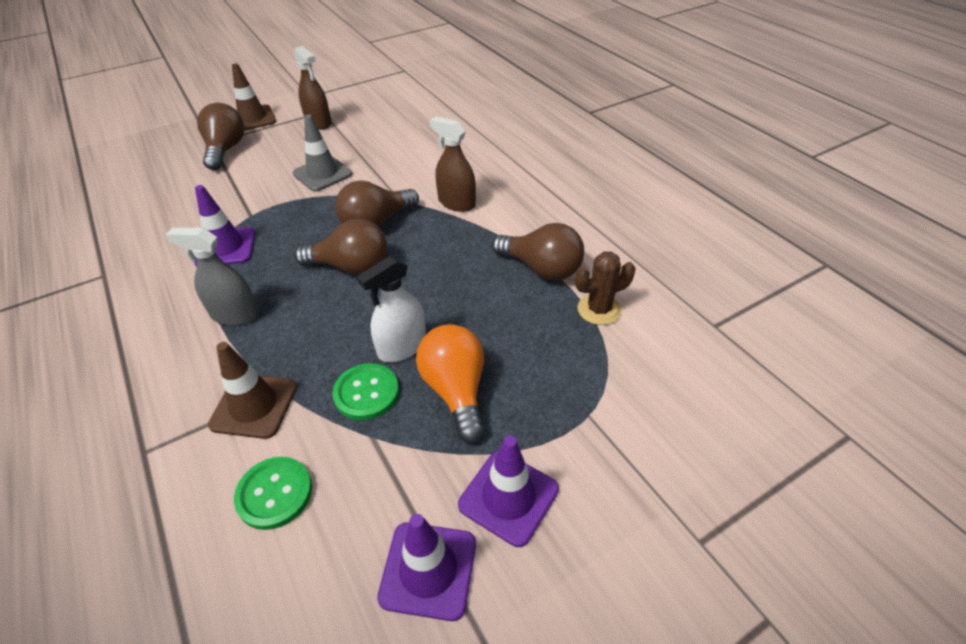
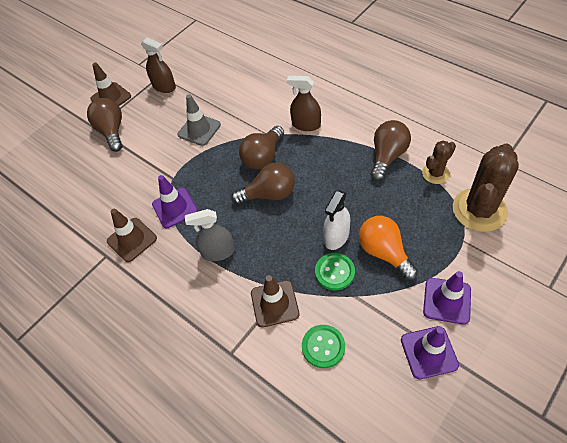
camera: 15 degrees left, 10 degrees up
brown light bulb [492,223,584,281] -> brown light bulb turned 75 degrees counterclockwise [371,120,411,181]
none -> brown traffic cone [107,209,157,262]
none -> brown cactus [453,144,519,232]

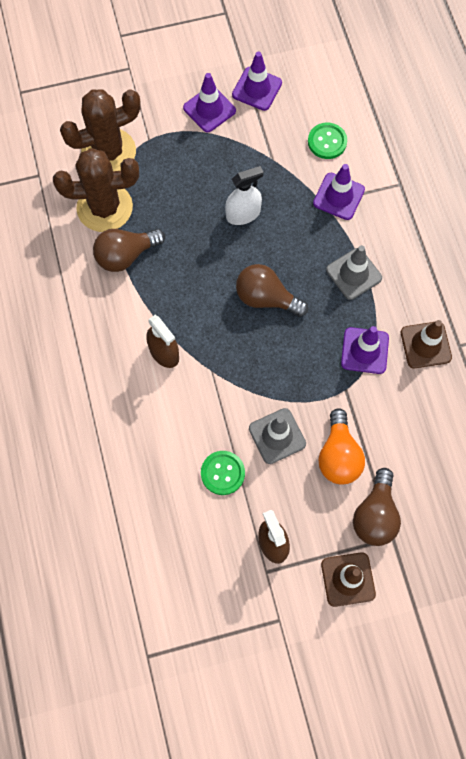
camera: 150 degrees left, 15 degrees up
grey spray bottle [185,209,235,261] -> grey traffic cone [326,245,382,300]
brown light bulb [239,126,284,169] -> none
brown traffic cone [251,275,300,328] -> purple traffic cone [313,164,365,220]
green button [315,253,355,290] -> green button moved to [201,451,245,495]
orange light bulb [359,216,418,280] -> orange light bulb moved to [318,408,365,484]
brown cactus [422,141,456,184] -> brown cactus [53,148,139,232], size x1.86

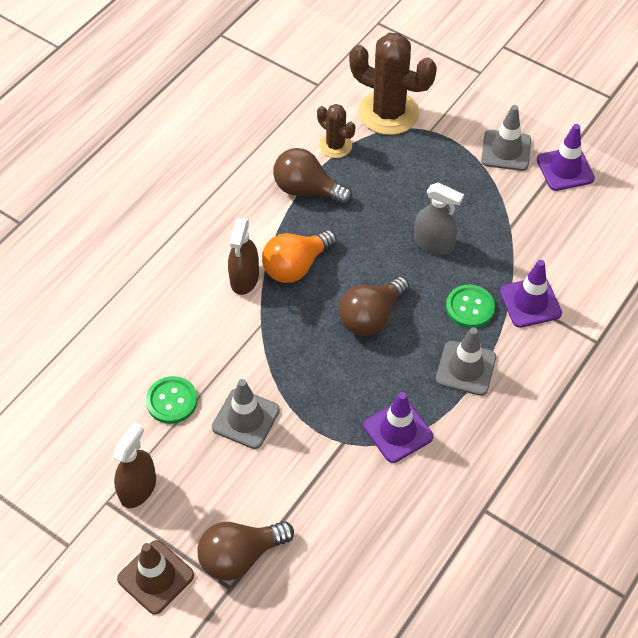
camera: 50 degrees right, 15 degrees down
brown cactus [53,148,139,232] -> brown cactus [317,104,355,158], size x0.54
purple traffic cone [183,73,236,132] -> grey traffic cone [481,105,531,171]
white spray bottle [225,166,264,225] -> grey spray bottle [414,183,464,255]
brown light bulb [236,264,308,317] -> brown light bulb turned 120 degrees counterclockwise [339,276,410,336]
green button [308,123,347,159] -> green button moved to [446,285,495,328]
orange light bulb [318,408,365,484] -> orange light bulb moved to [262,230,337,283]
brown traffic cone [401,320,452,368] -> none

